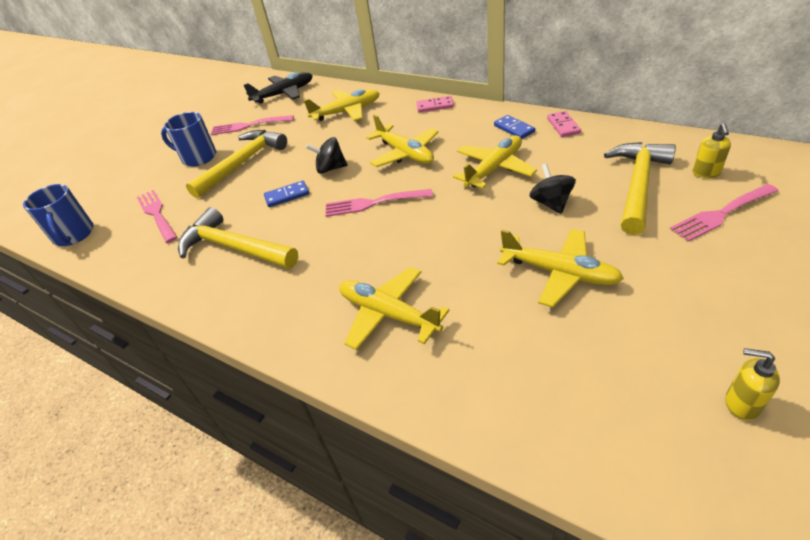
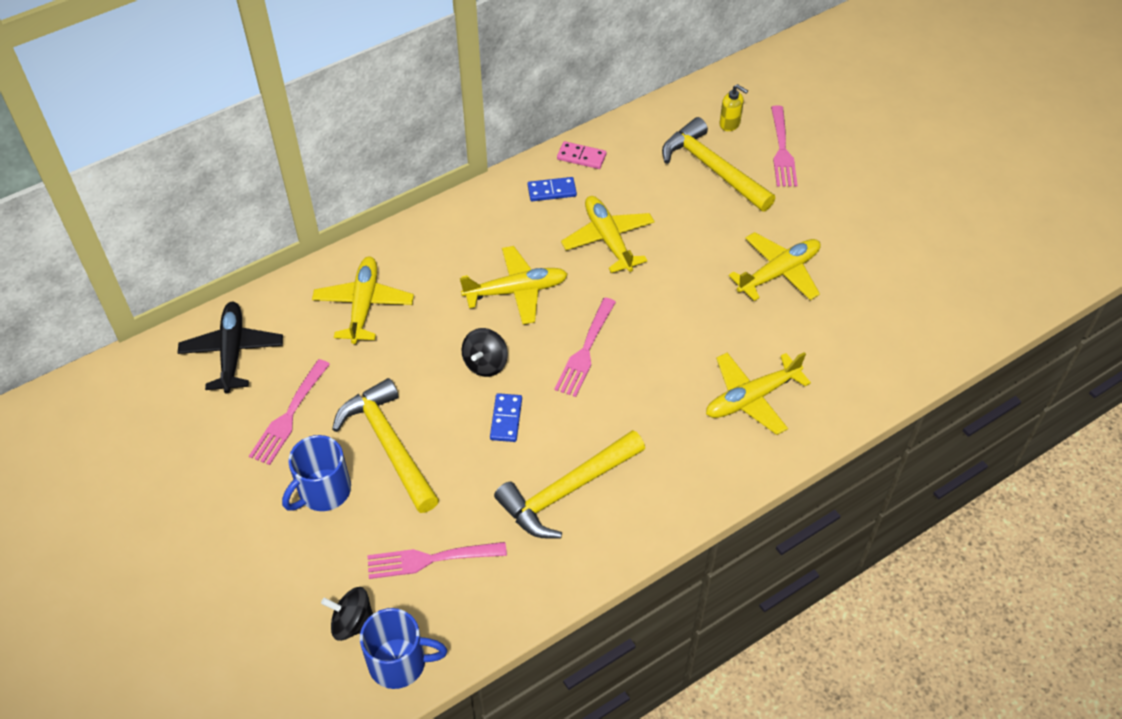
camera: 70 degrees left, 10 degrees up
pink domino [416,96,454,113] -> none
black spinning top [529,163,576,214] -> black spinning top moved to [321,587,373,641]
yellow soap dispenser [725,348,780,420] -> none

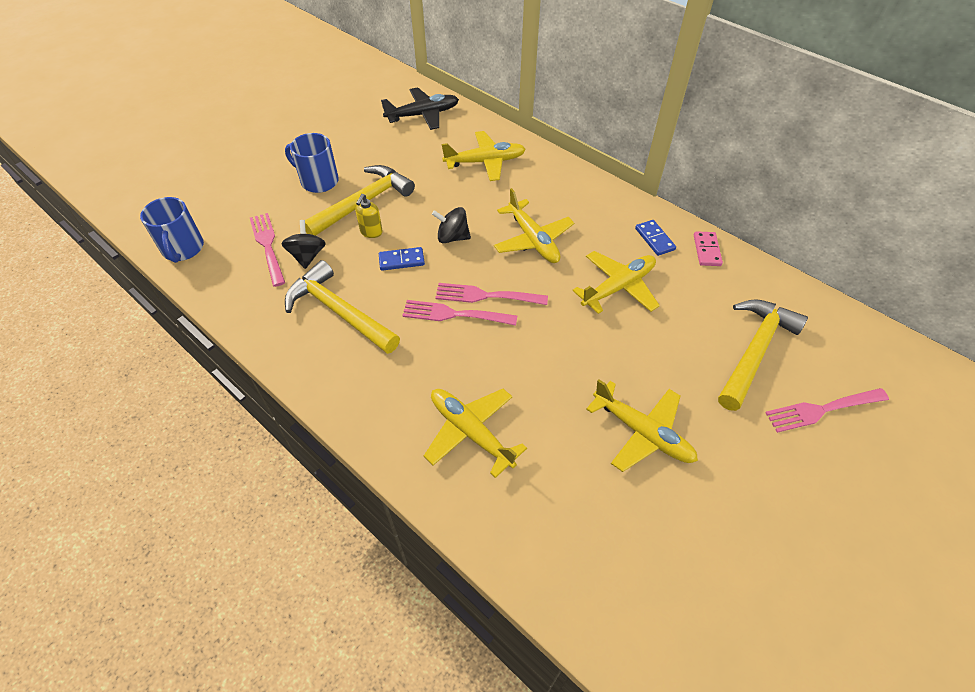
camera: 75 degrees right, 0 degrees up
pink fork [249,359,330,465] -> pink fork moved to [402,300,517,326]
black spinning top [321,587,373,641] -> black spinning top moved to [281,220,326,269]
yellow soap dispenser [719,84,748,131] -> yellow soap dispenser moved to [355,194,383,238]

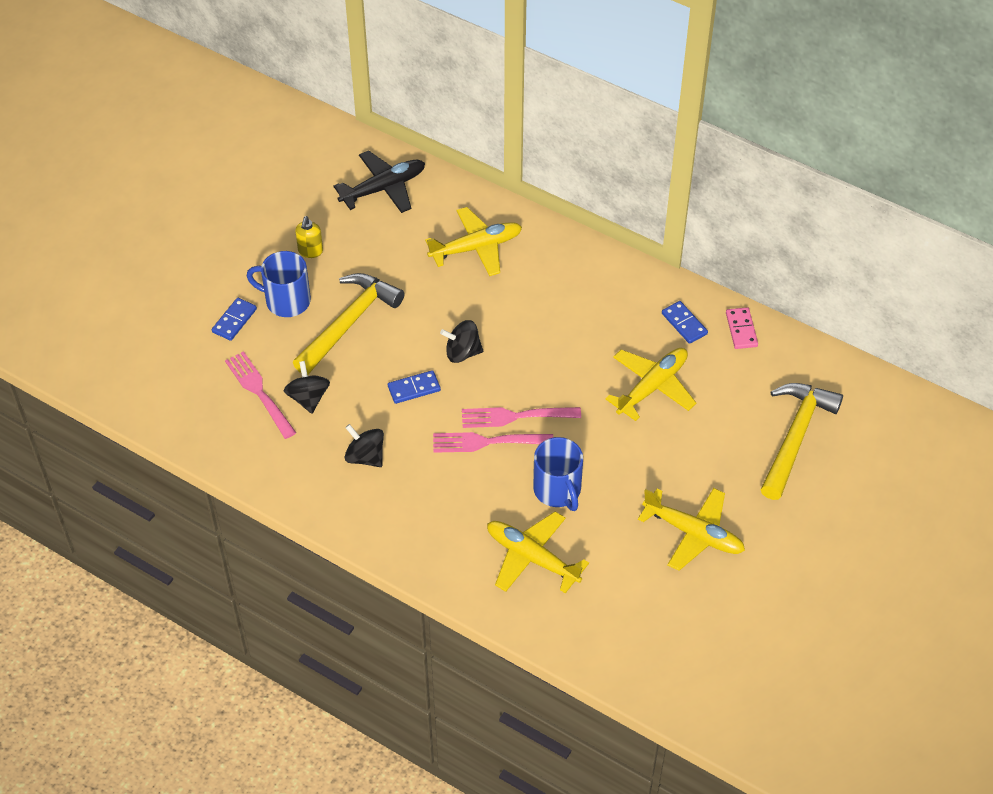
camera: 10 degrees left, 0 degrees up
blue mug [140,197,204,263] -> blue mug moved to [533,437,583,511]
yellow hammer [285,260,400,354] -> black spinning top [345,424,384,467]
yellow soap dispenser [355,194,383,238] -> yellow soap dispenser moved to [295,216,323,258]
yellow plane [494,188,574,263] -> none
pink fork [765,388,889,433] -> none
none -> blue domino [212,298,257,341]

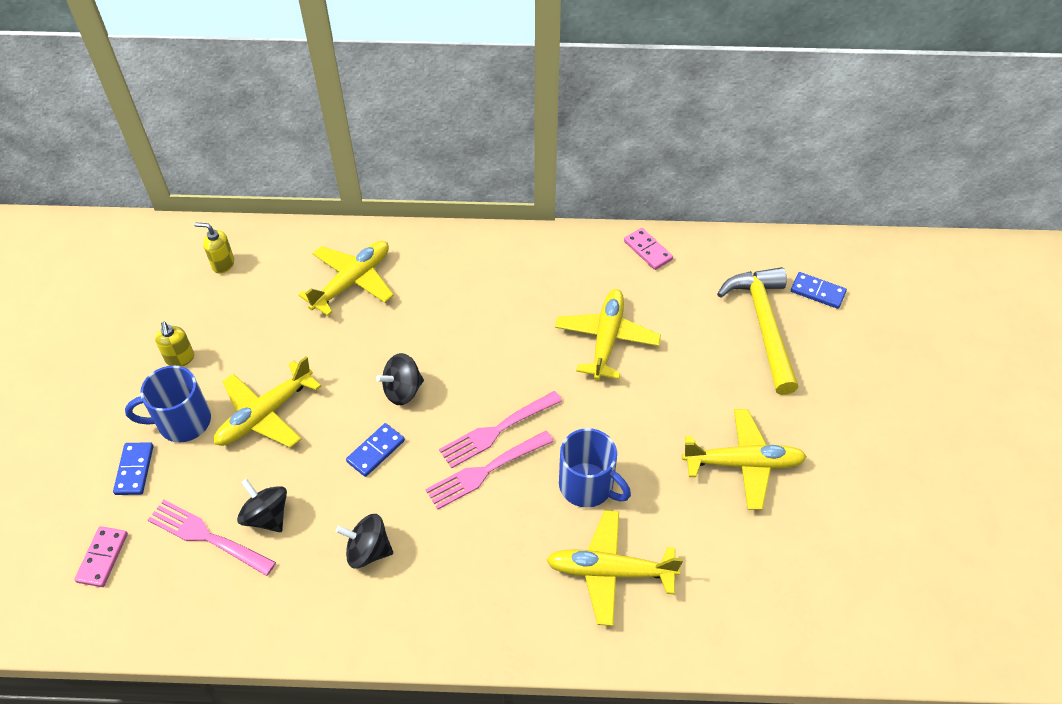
camera: 30 degrees left, 0 degrees up
yellow hammer [293,273,405,375] -> yellow plane [214,356,321,448]
black plane [333,150,425,213] -> yellow soap dispenser [194,222,234,274]
blue domino [662,301,708,344] -> blue domino moved to [791,272,847,309]
none -> pink domino [74,526,128,587]

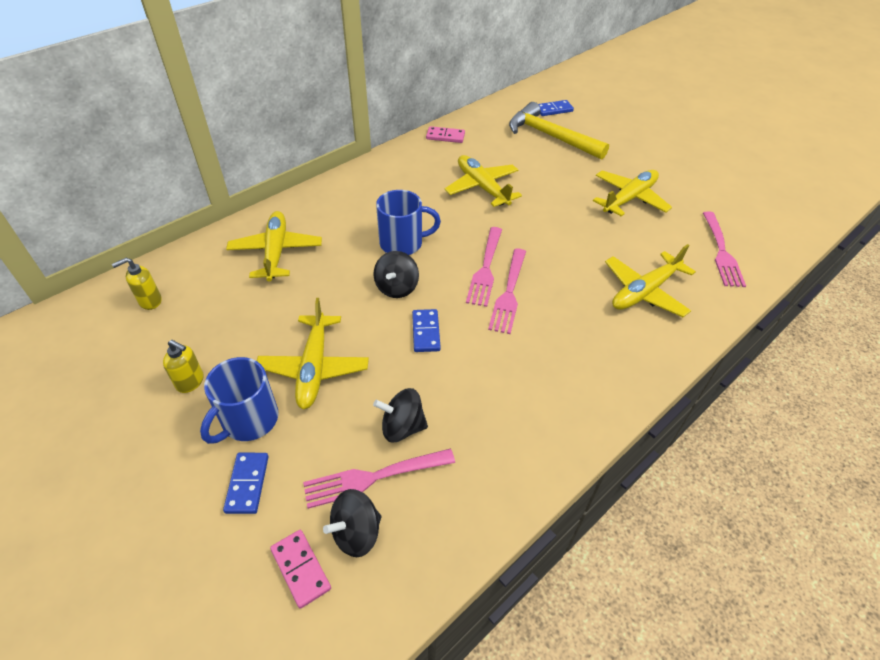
camera: 45 degrees left, 5 degrees down
blue domino [113,442,153,495] -> blue domino turned 45 degrees clockwise [223,453,269,514]
black spinning top [336,514,393,569] -> black spinning top moved to [323,489,382,557]
blue mug [559,428,631,508] -> blue mug moved to [376,190,441,255]
none -> pink fork [703,211,746,287]

